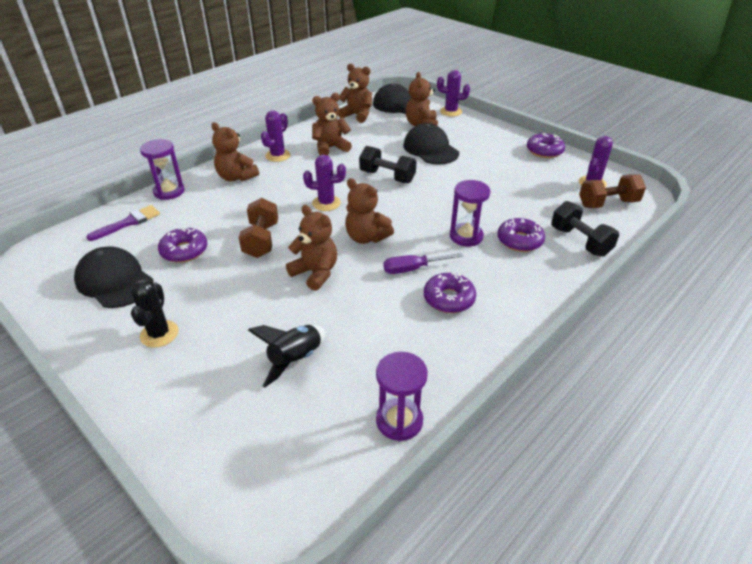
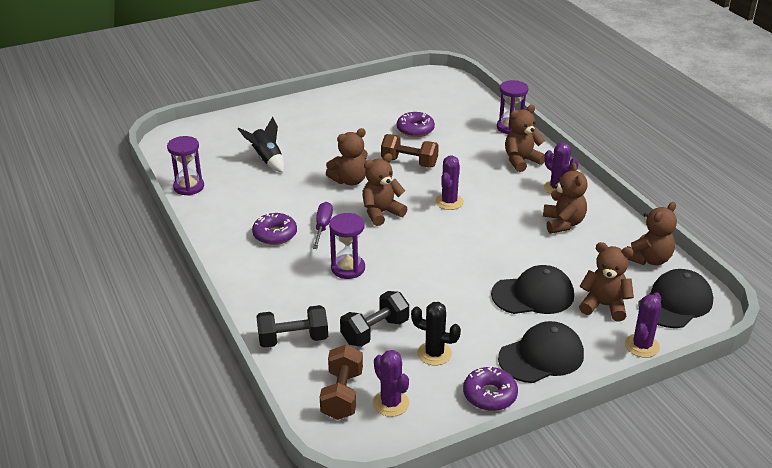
camera: 110 degrees right, 5 degrees down
black cap [74,246,153,308] -> black cap moved to [498,321,584,383]
purple brush [86,205,160,241] -> none
black cactus [131,279,178,348] -> black cactus moved to [411,302,461,365]
black dumbbell [359,146,417,183] -> black dumbbell moved to [340,291,409,347]
purple donut [498,218,545,252] -> none

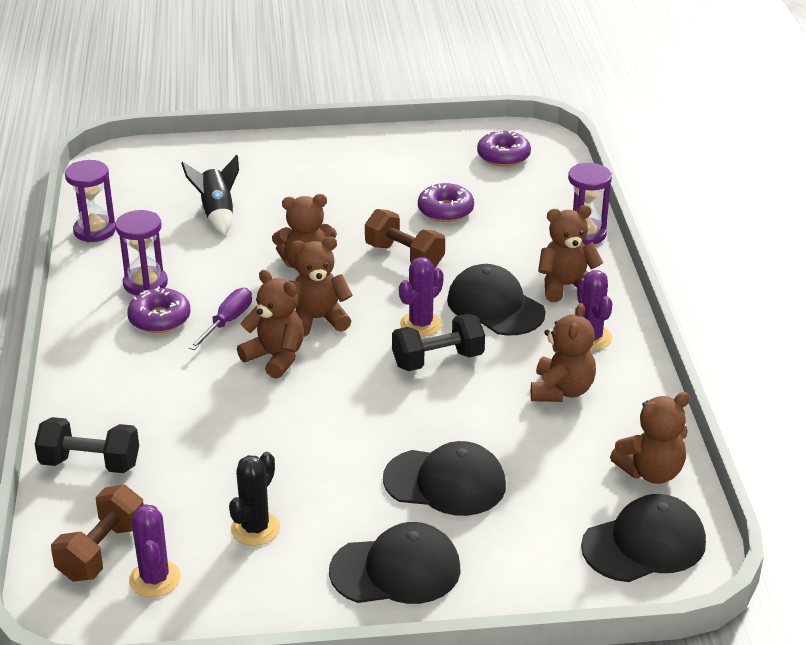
camera: 20 degrees right, 0 degrees up
purple hourglass [329,213,365,279] -> purple hourglass moved to [115,210,168,296]
black dumbbell [340,291,409,347] -> black dumbbell moved to [392,314,485,371]
black cactus [411,302,461,365] -> black cactus turned 75 degrees clockwise [229,452,281,546]
purple donut [463,366,518,411] -> purple donut moved to [477,130,531,167]
brown teddy bear [579,242,634,321] -> brown teddy bear moved to [237,270,304,379]
purple cactus [625,292,661,358] -> none
none -> black cap [447,264,545,336]

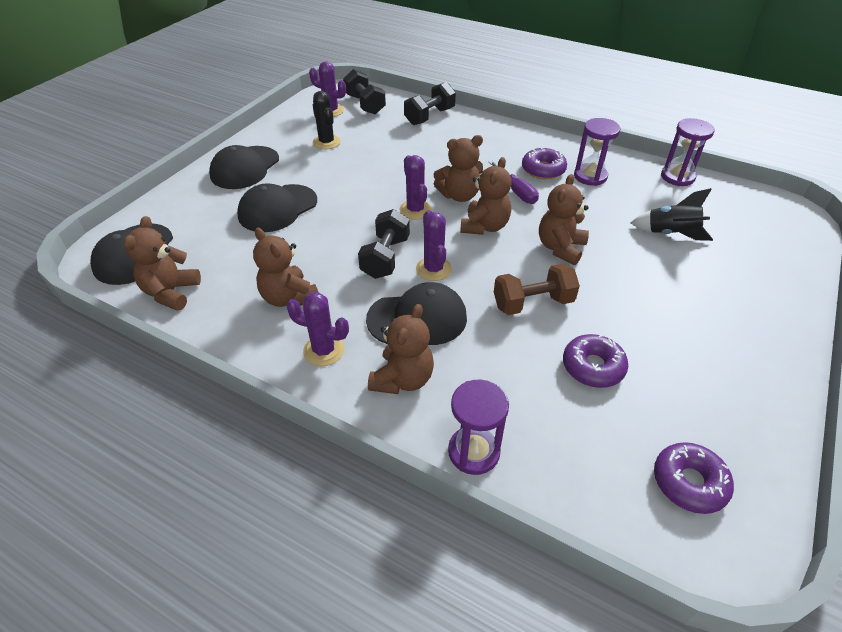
camera: 125 degrees right, 10 degrees up
brown dumbbell [51,485,144,582] -> black dumbbell [343,69,386,114]
none -> purple cactus [399,155,432,220]

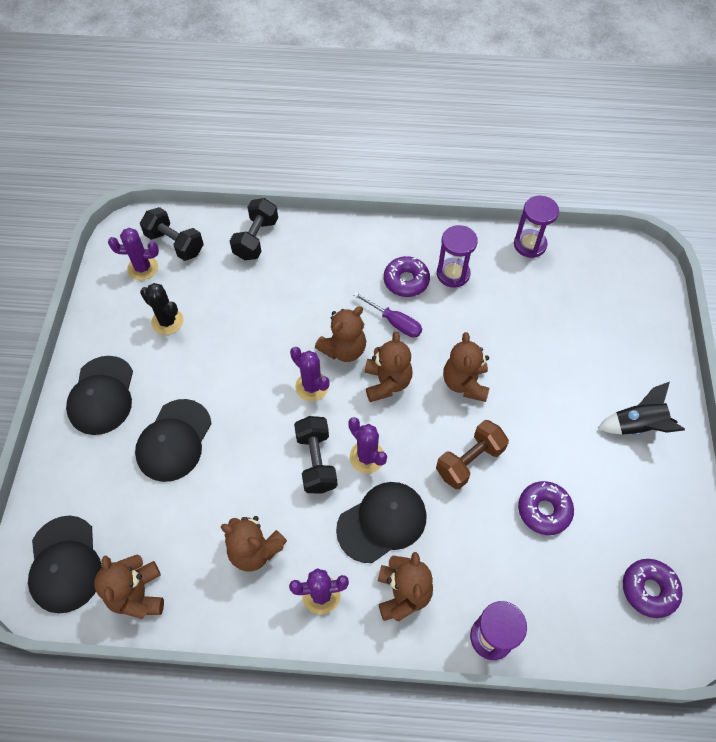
camera: 25 degrees left, 15 degrees up
black rocket [631,188,713,241] -> black rocket moved to [598,382,685,435]

